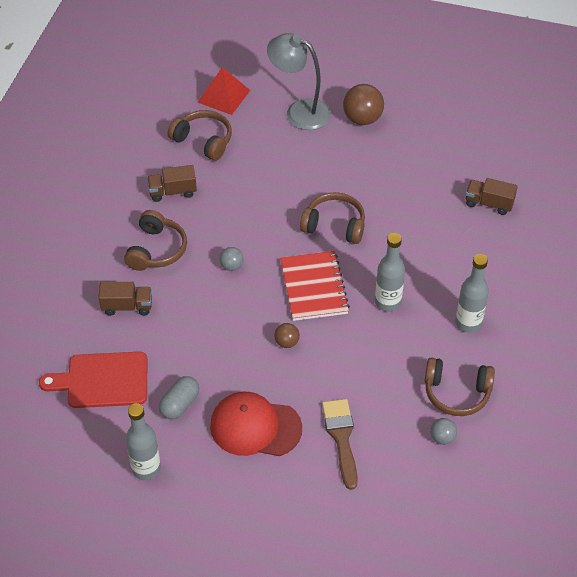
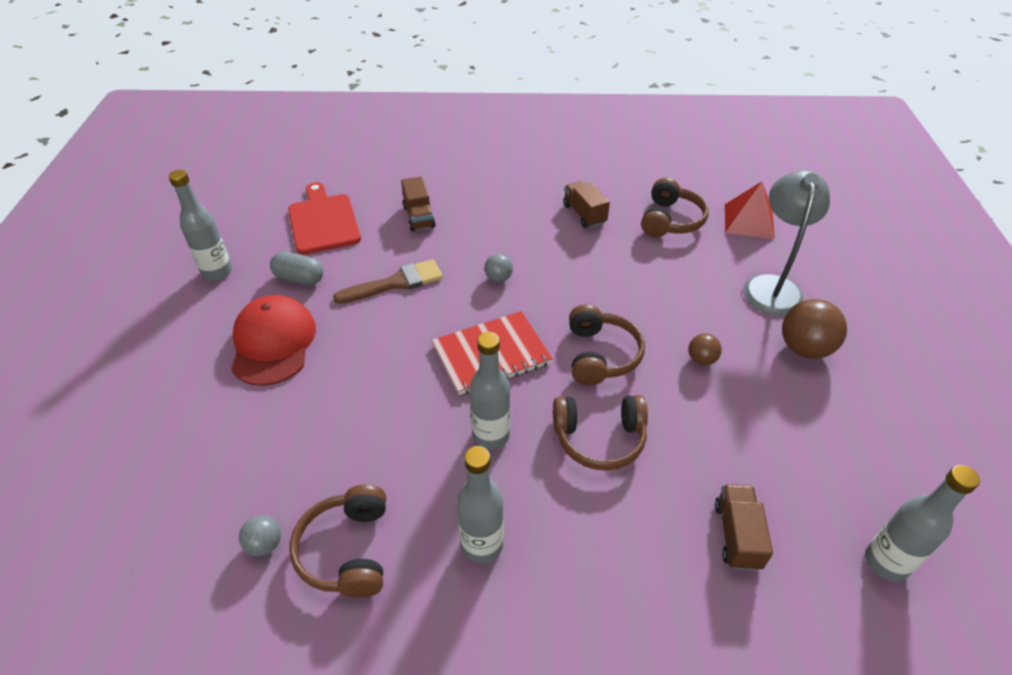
camera: 75 degrees right, 5 degrees down
brown headphones [124,210,187,271] -> brown headphones moved to [553,395,648,471]
brown ball [274,323,300,348] -> brown ball moved to [688,334,722,366]
brown brush [322,399,358,490] -> brown brush moved to [333,259,443,304]
none -> grey bottle [865,465,980,582]

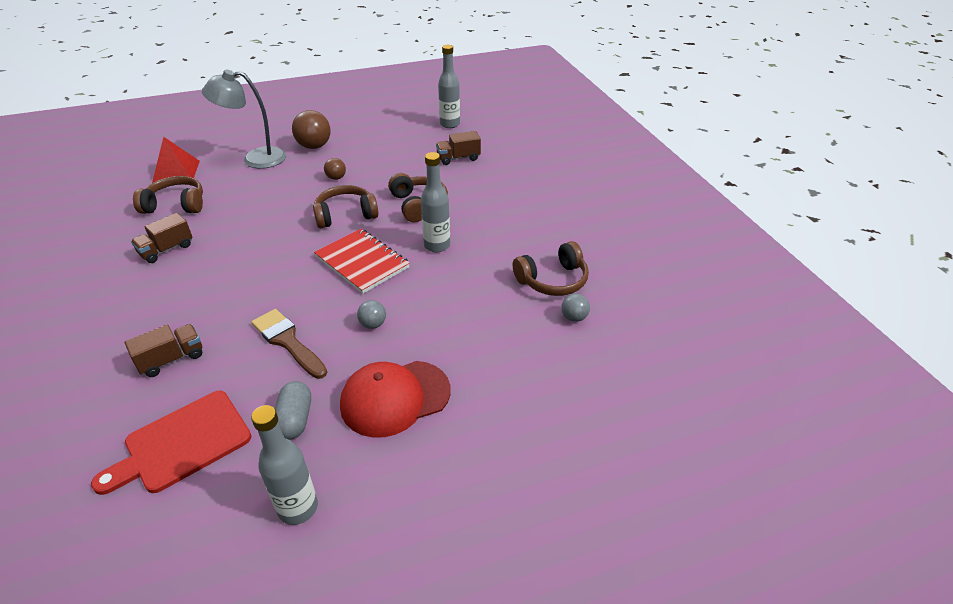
camera: 110 degrees left, 5 degrees down
grey bottle [457,446,504,563] -> none
grey ball [484,254,513,282] -> grey ball moved to [357,300,386,329]

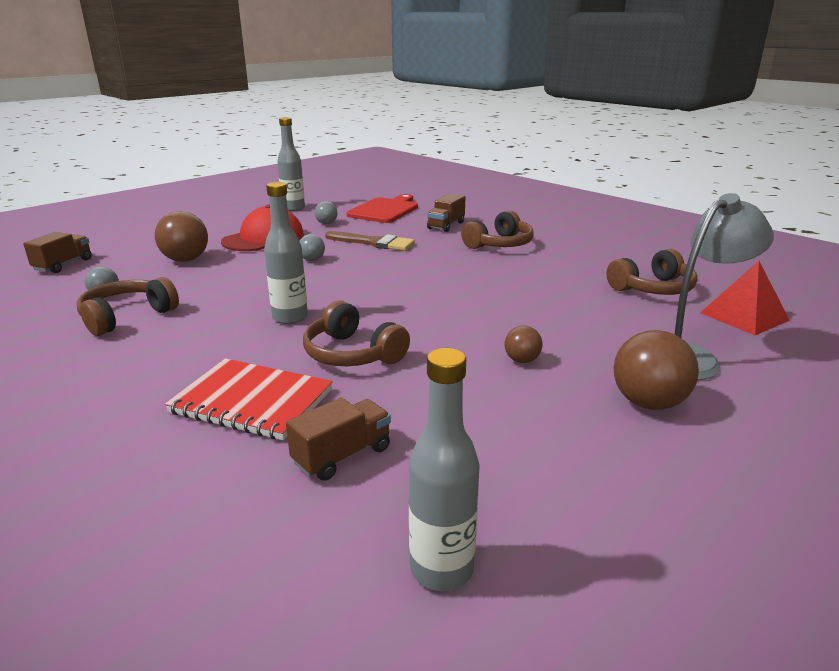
camera: 155 degrees right, 15 degrees down
brown truck [131,213,193,263] -> brown truck moved to [23,232,92,273]
grey capsule [275,381,311,440] -> grey ball [315,201,338,224]
brown headphones [313,185,378,228] -> brown headphones moved to [461,210,534,249]
red notebook [314,229,410,294] -> red notebook moved to [165,358,333,440]
none -> brown ball [155,211,208,262]

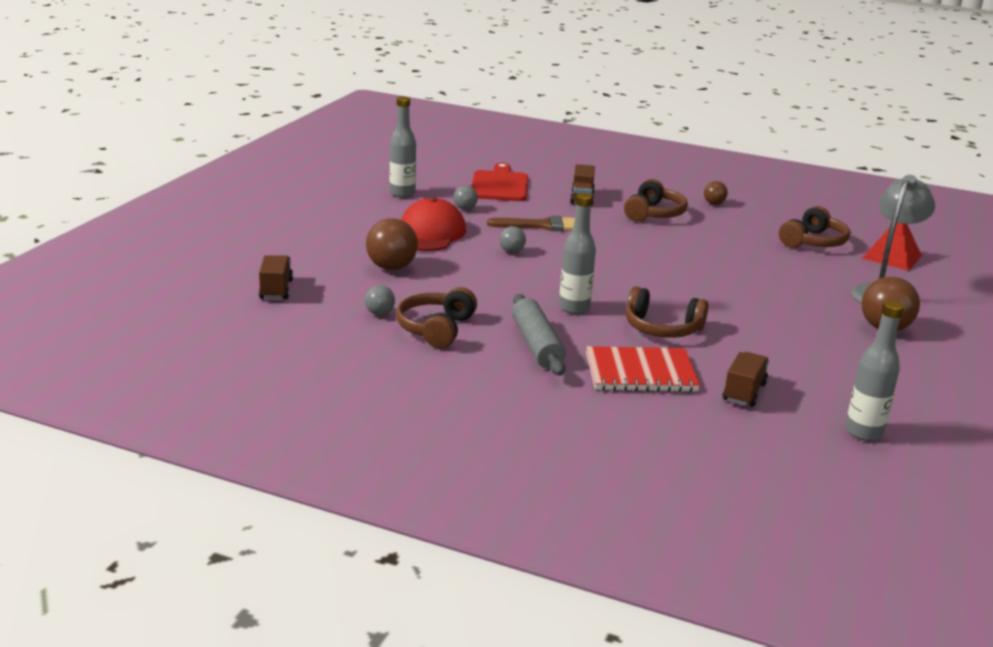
camera: 25 degrees left, 0 degrees up
brown ball [505,326,542,363] -> brown ball moved to [704,181,728,205]
none -> grey rolling pin [512,294,566,376]

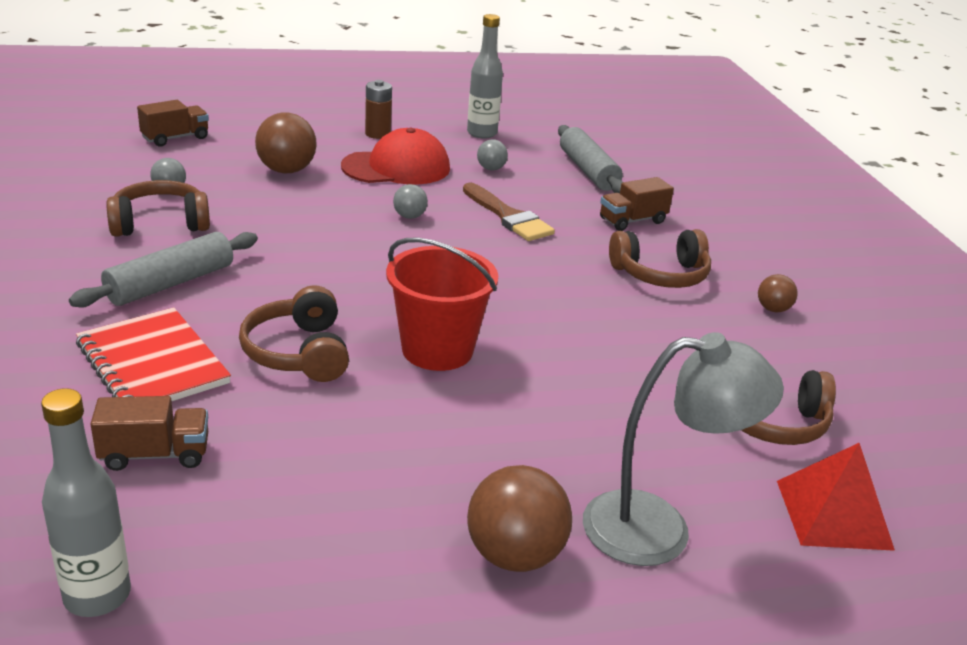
camera: 55 degrees right, 5 degrees up
red cutting board [471,163,528,201] -> grey rolling pin [558,125,623,193]
grey bottle [559,193,596,314] -> none
none -> brown battery [365,80,392,139]
none -> red bucket [386,238,498,371]

